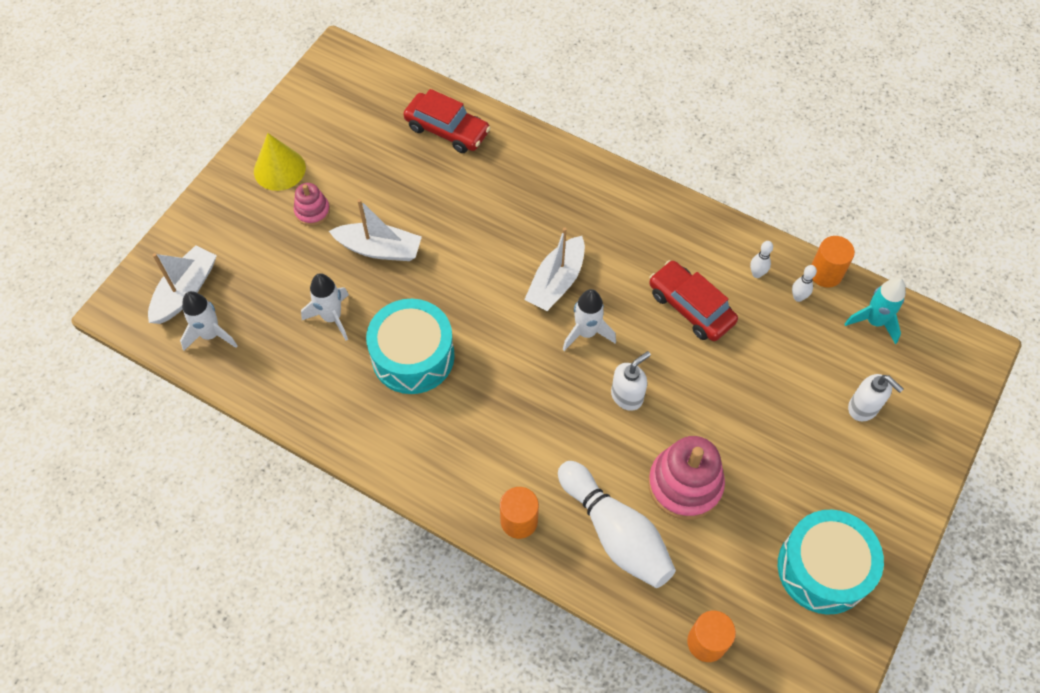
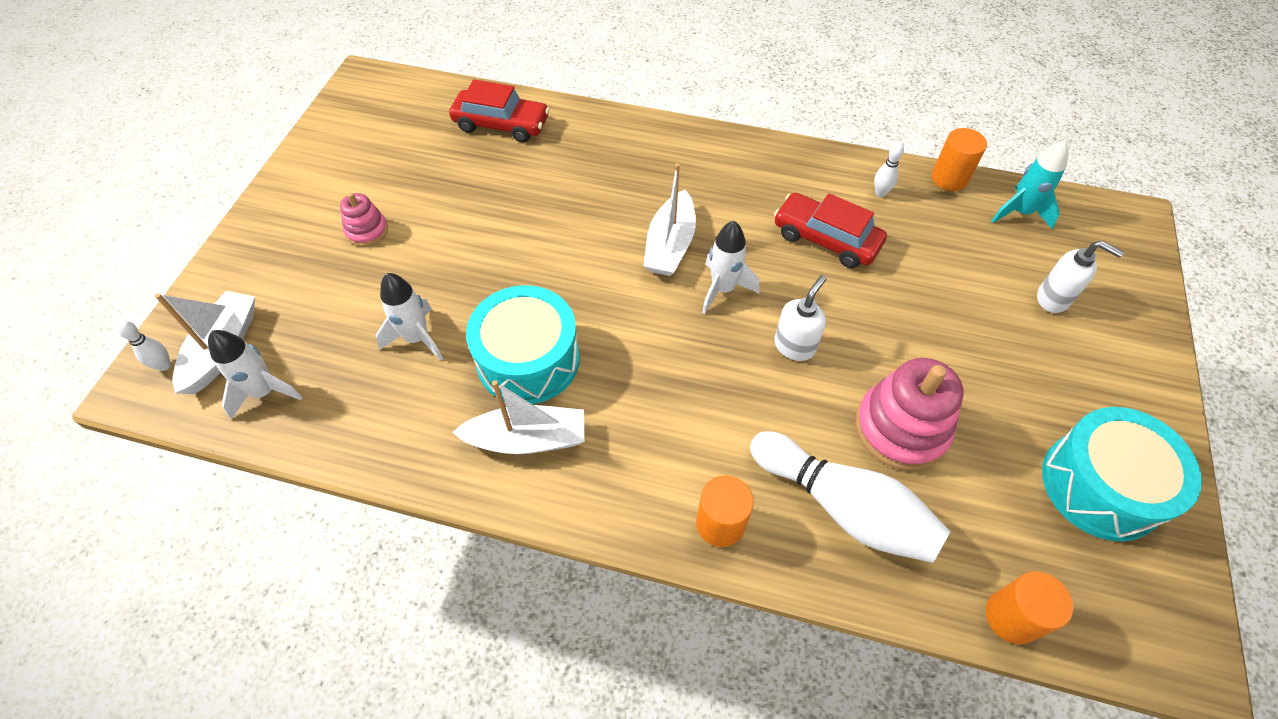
camera: 15 degrees left, 5 degrees down
yellow cone [254,133,306,191] -> none
white boat [329,199,422,261] -> white boat moved to [452,380,585,454]
white bowling pin [792,265,817,302] -> white bowling pin moved to [116,320,171,371]

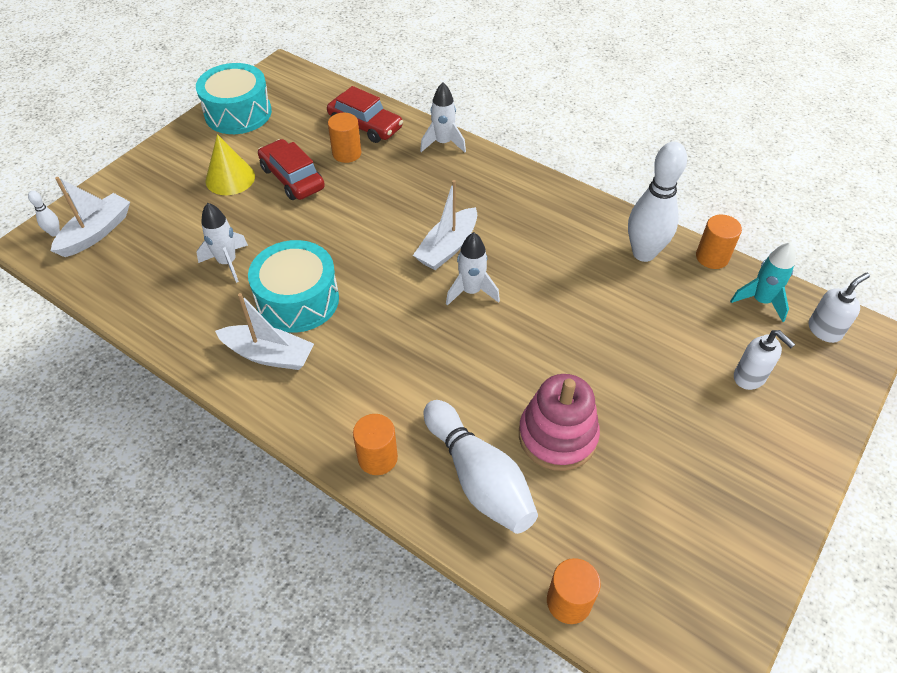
camera: 20 degrees right, 5 degrees down
white rocket [208,330,302,420] -> white rocket moved to [420,83,466,152]
pink stacking toy [340,192,388,247] -> yellow cone [205,134,255,195]
red car [774,193,887,268] -> red car moved to [258,139,325,200]
white soap dispenser [774,275,826,361] -> white soap dispenser moved to [809,273,870,343]
white bowling pin [874,142,904,197] -> white bowling pin [628,142,687,262], size x2.42
turquoise drum [1042,407,1202,542] -> turquoise drum moved to [196,63,272,134]
none -> orange cylinder [328,113,362,163]

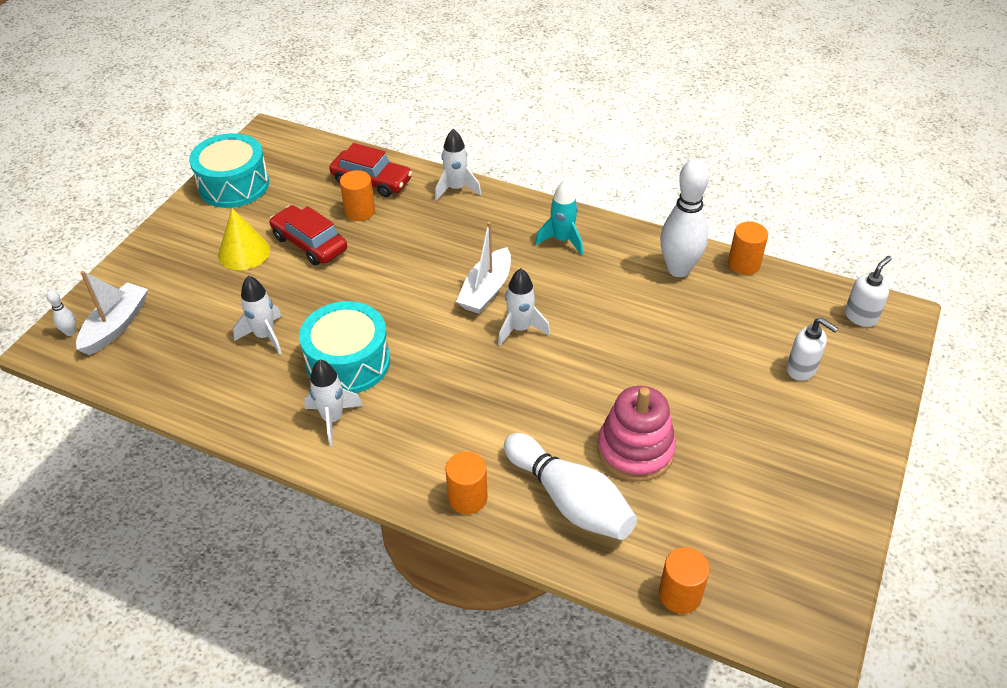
camera: 10 degrees left, 5 degrees down
white boat [215,293,314,370] -> white rocket [304,360,363,446]
turquoise rocket [730,242,795,322] -> turquoise rocket moved to [535,180,583,255]

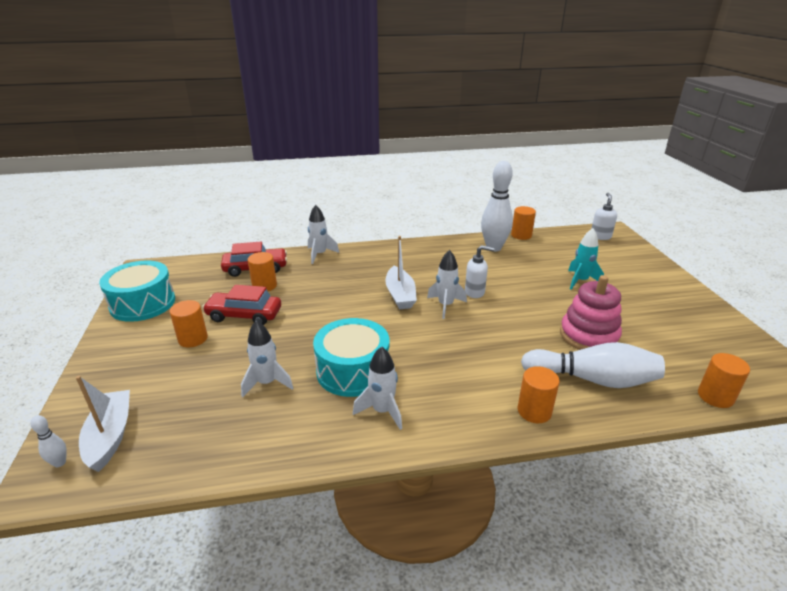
camera: 35 degrees left, 15 degrees down
yellow cone [218,208,270,270] -> orange cylinder [170,300,208,347]
turquoise rocket [535,180,583,255] -> turquoise rocket moved to [568,228,604,290]
white soap dispenser [787,318,838,381] -> white soap dispenser moved to [465,245,494,298]

